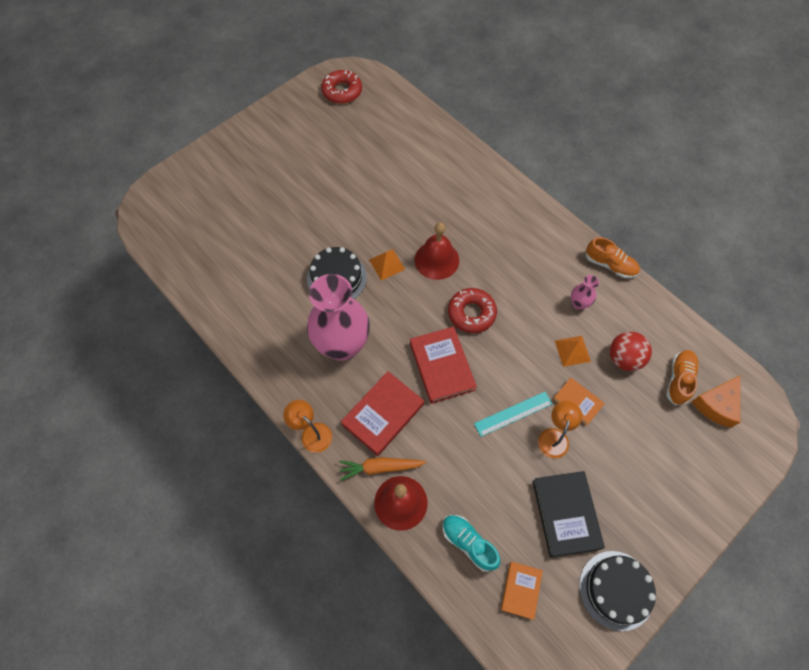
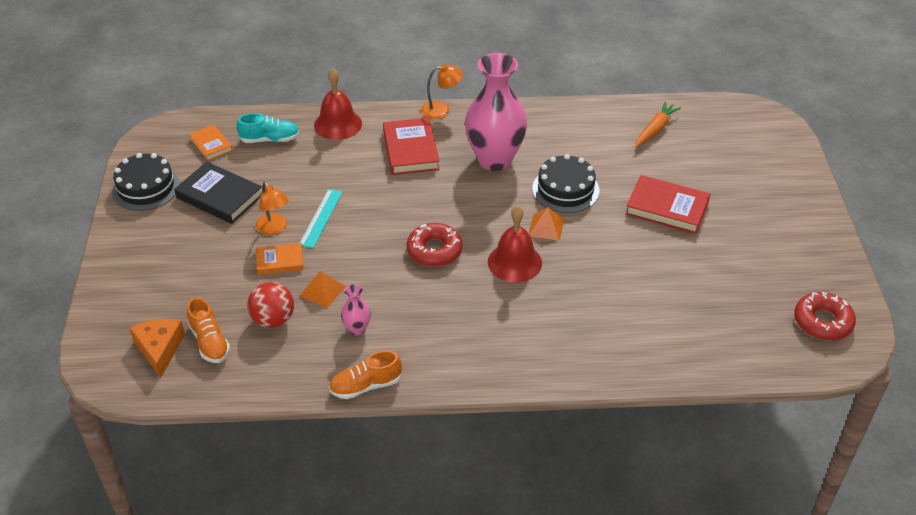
camera: 130 degrees right, 20 degrees down
orange carrot [339,457,427,481] -> orange carrot moved to [635,101,681,148]
red book [410,326,477,404] -> red book moved to [625,175,710,234]

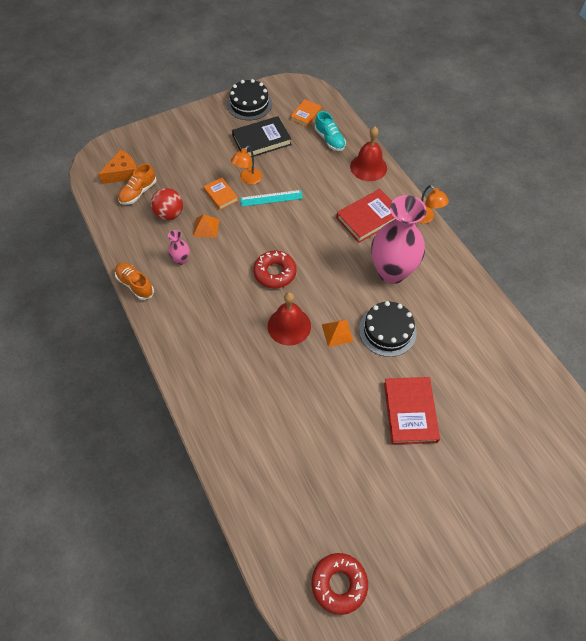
camera: 65 degrees right, 15 degrees up
black book [174,162,262,224] -> black book turned 60 degrees clockwise [232,116,292,157]
orange carrot [635,101,681,148] -> none

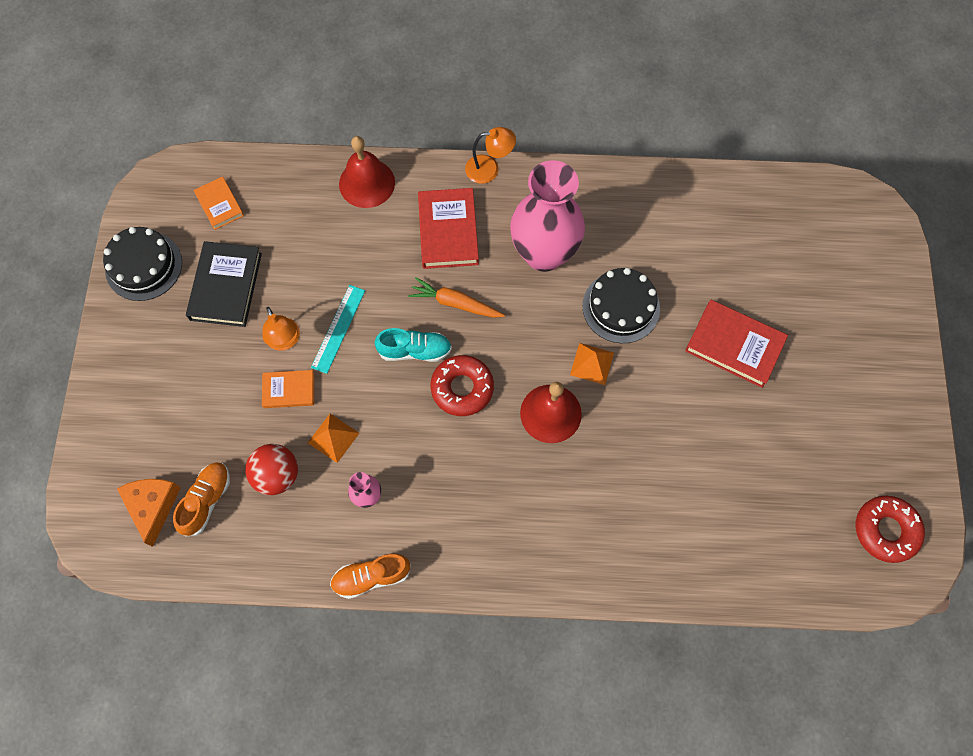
camera: 60 degrees left, 10 degrees up
orange shoe [118,163,157,205] -> orange shoe turned 135 degrees counterclockwise [173,462,230,536]
turquoise shoe [315,111,346,151] -> turquoise shoe moved to [375,328,452,362]
none -> orange carrot [408,277,505,318]

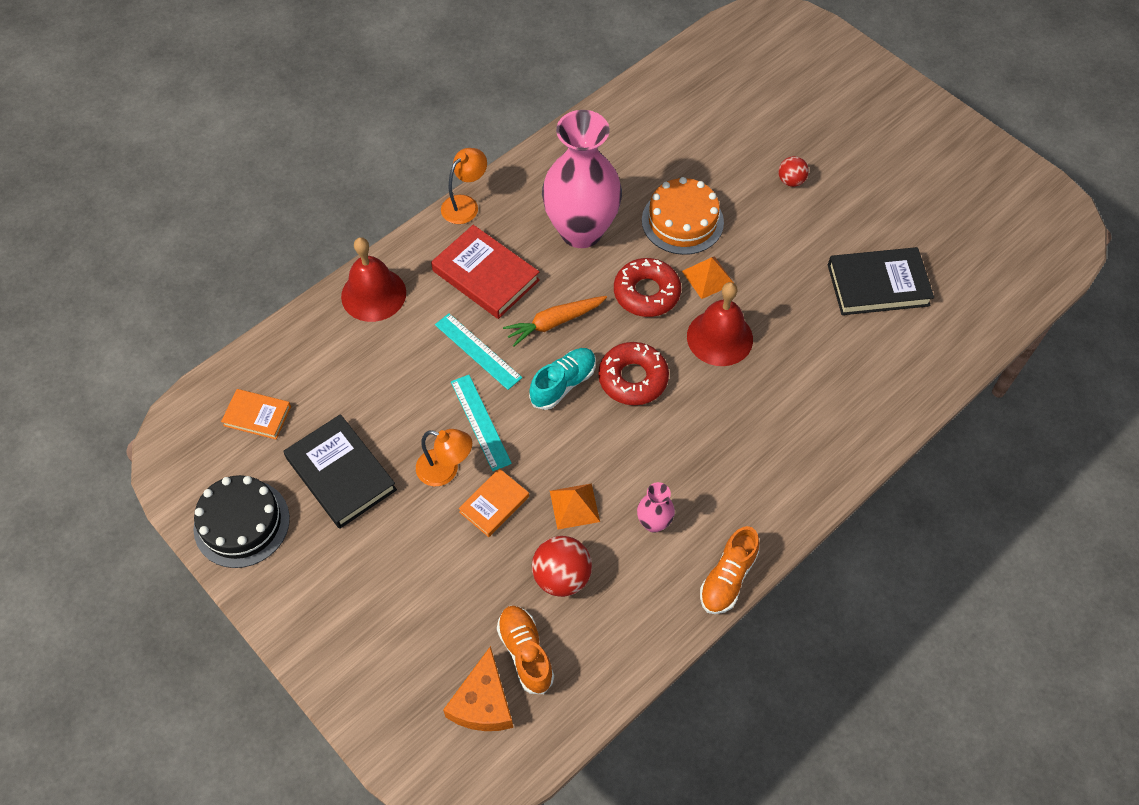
camera: 45 degrees left, 10 degrees down
orange cheese [117,479,181,547] -> orange cheese turned 120 degrees counterclockwise [443,646,513,731]
black cake [582,268,660,343] -> orange cake [642,177,724,255]
red book [685,300,788,388] -> red ball [778,156,809,187]
red donut [856,496,925,563] -> red donut moved to [614,258,681,317]
none -> turquoise ruler [435,313,522,390]
none -> black book [828,247,934,315]

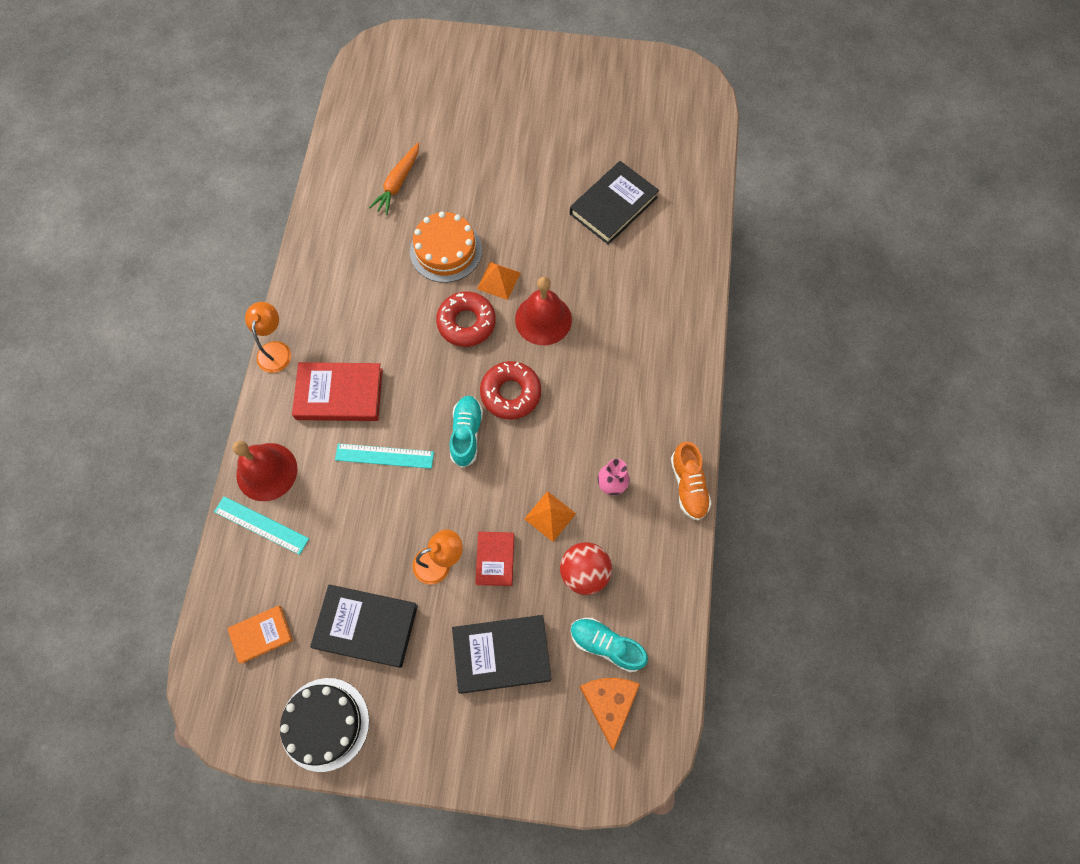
camera: 40 degrees left, 10 degrees up
orange cheese [443,646,513,731] -> orange cheese turned 150 degrees counterclockwise [579,678,640,750]
turquoise ruler [451,375,512,471] -> turquoise ruler moved to [214,496,309,555]
orange book [459,468,529,537] -> red book [475,532,514,586]
orange shoe [497,606,554,694] -> turquoise shoe [570,618,648,672]
orange carrot [503,296,607,347] -> orange carrot moved to [369,143,419,215]
pink vase [542,110,622,248] -> none
red ball [778,156,809,187] -> none
none -> black book [452,615,552,694]

